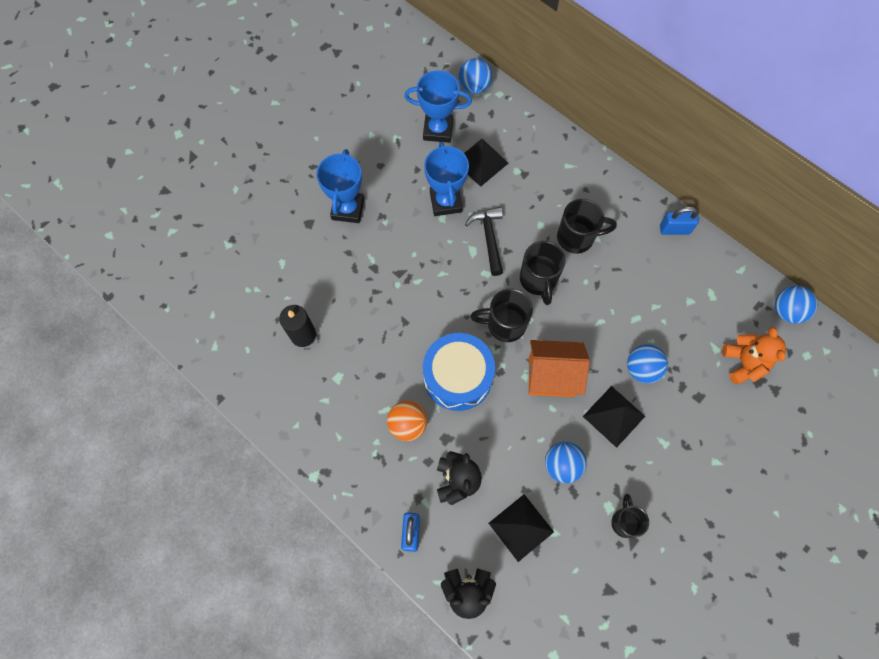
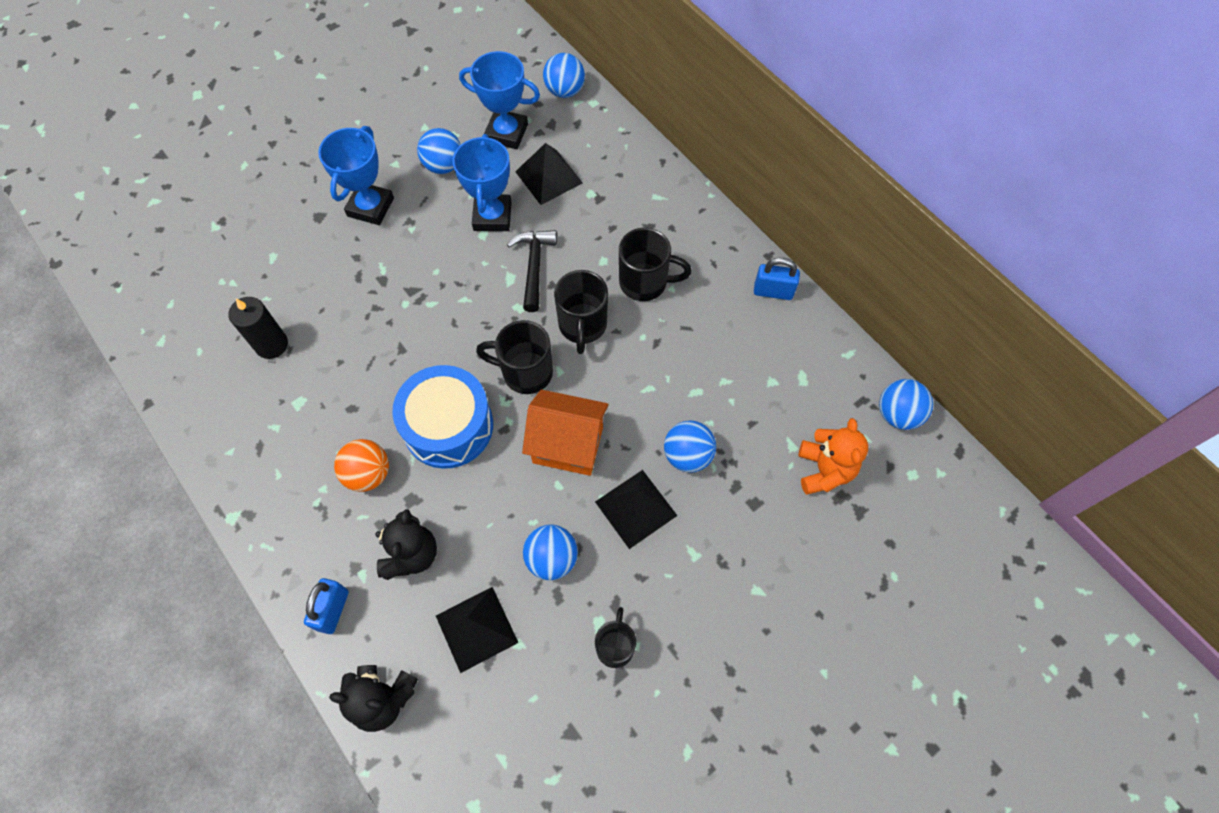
camera: 10 degrees right, 5 degrees down
none -> blue ball [417,128,461,174]

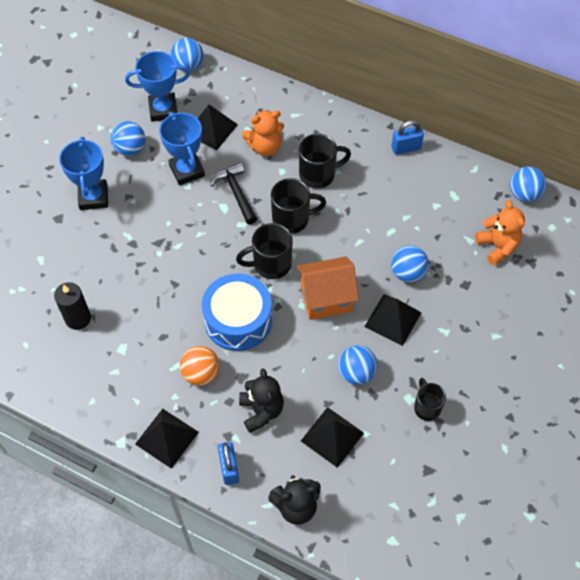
camera: 25 degrees left, 5 degrees down
black mug [554,270,608,354] -> black mug turned 75 degrees counterclockwise [271,178,326,234]
none -> black pyramid [135,409,199,469]
none -> orange teddy bear [242,110,284,156]

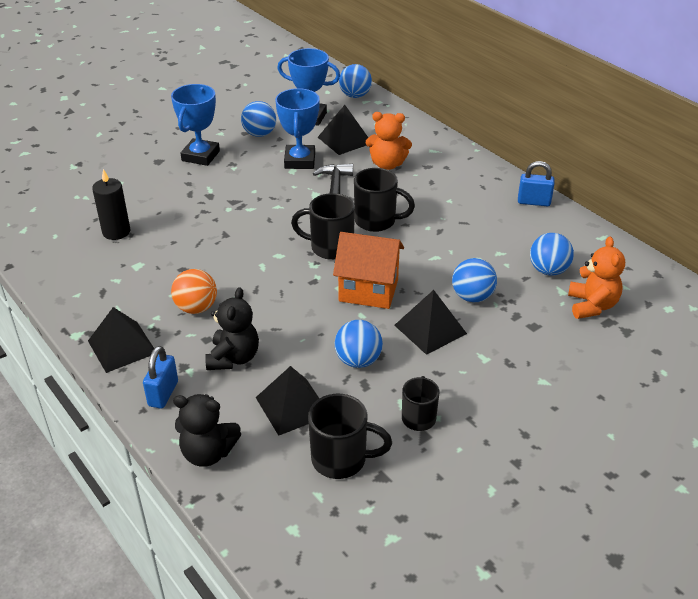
camera: 25 degrees right, 20 degrees down
blue drum [202,273,272,351] -> none
black mug [299,134,351,188] -> black mug moved to [308,394,392,479]
blue ball [510,166,547,202] -> blue ball moved to [530,233,574,276]

